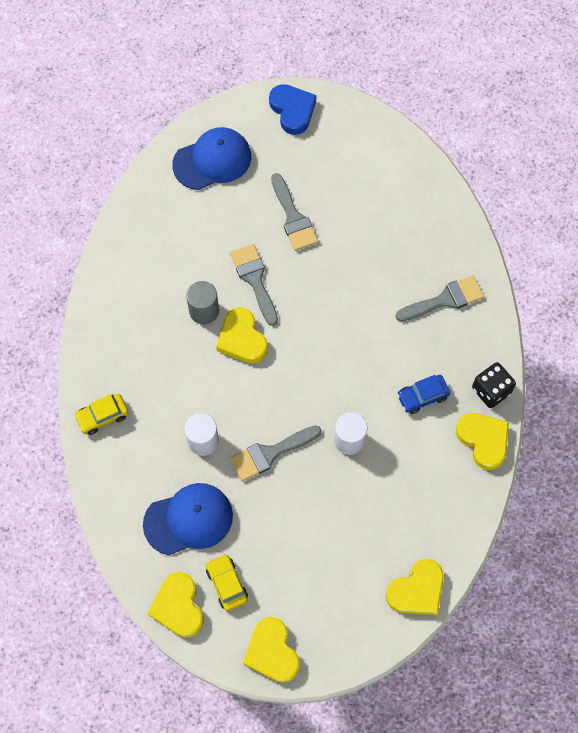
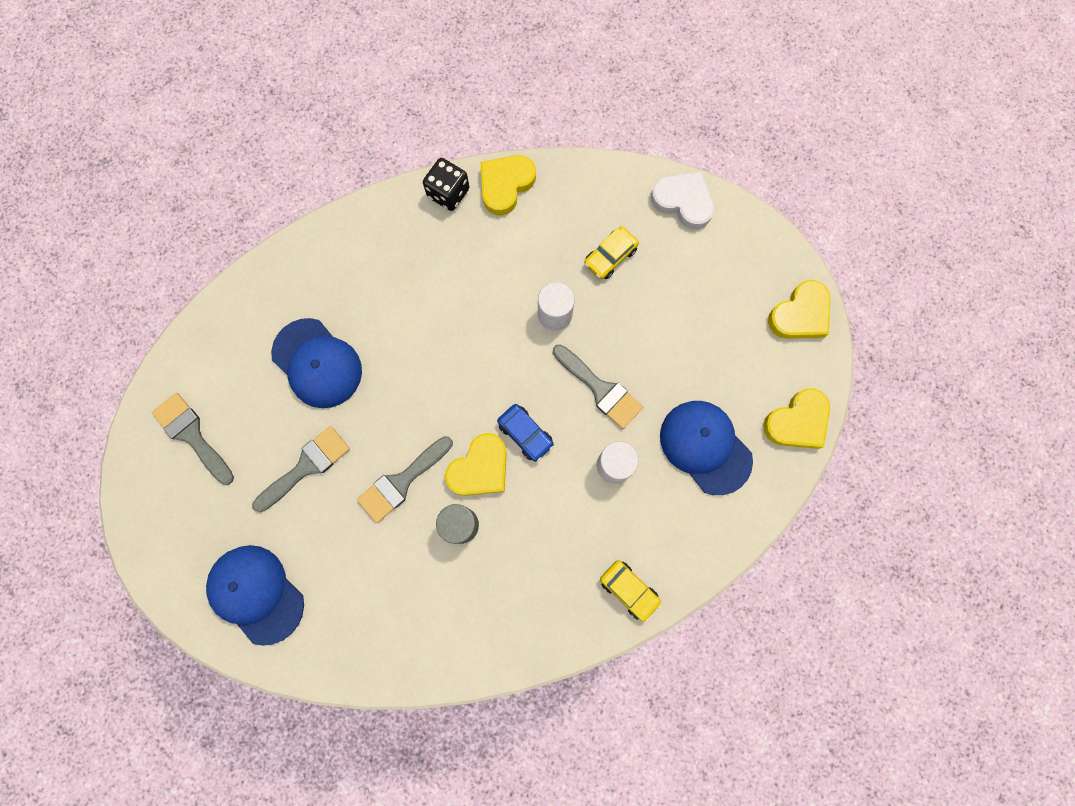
camera: 110 degrees left, 10 degrees up
yellow car [206,554,248,611] -> yellow car moved to [584,226,639,279]
blue heart [269,84,317,135] -> none
yellow heart [386,559,444,615] -> white heart [651,171,714,229]
grey brush [395,275,484,322] -> grey brush moved to [152,393,234,485]
blue car [397,375,450,414] -> blue car moved to [497,404,554,462]
none -> blue cap [271,318,362,408]

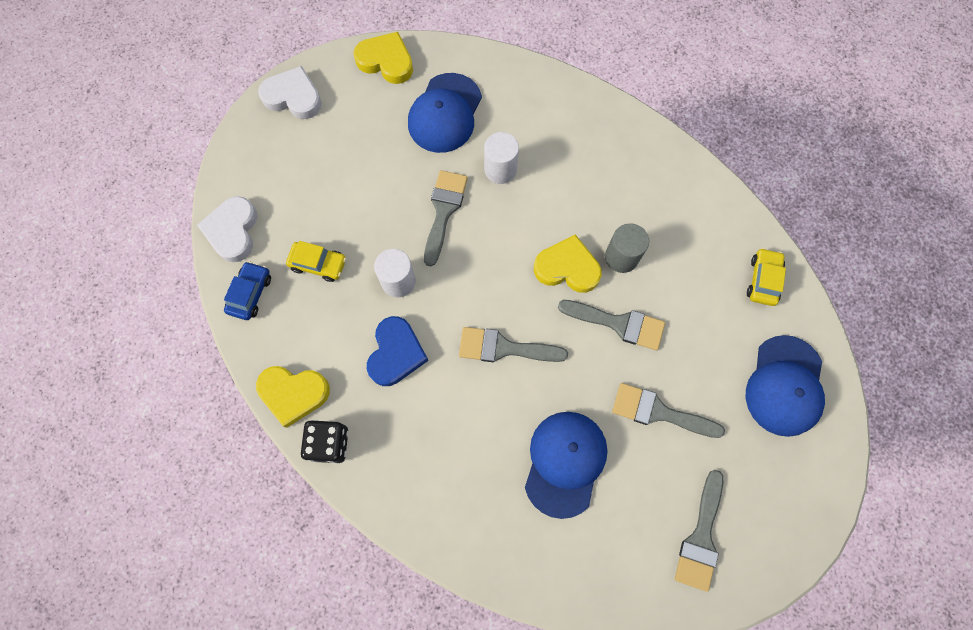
camera: 120 degrees left, 5 degrees down
blue car [497,404,554,462] -> blue car moved to [224,261,271,320]
yellow car [600,560,661,622] -> yellow car moved to [747,248,786,306]
yellow heart [768,280,830,339] -> white heart [258,66,322,119]
none -> blue heart [367,316,428,386]
none -> grey brush [459,327,568,362]

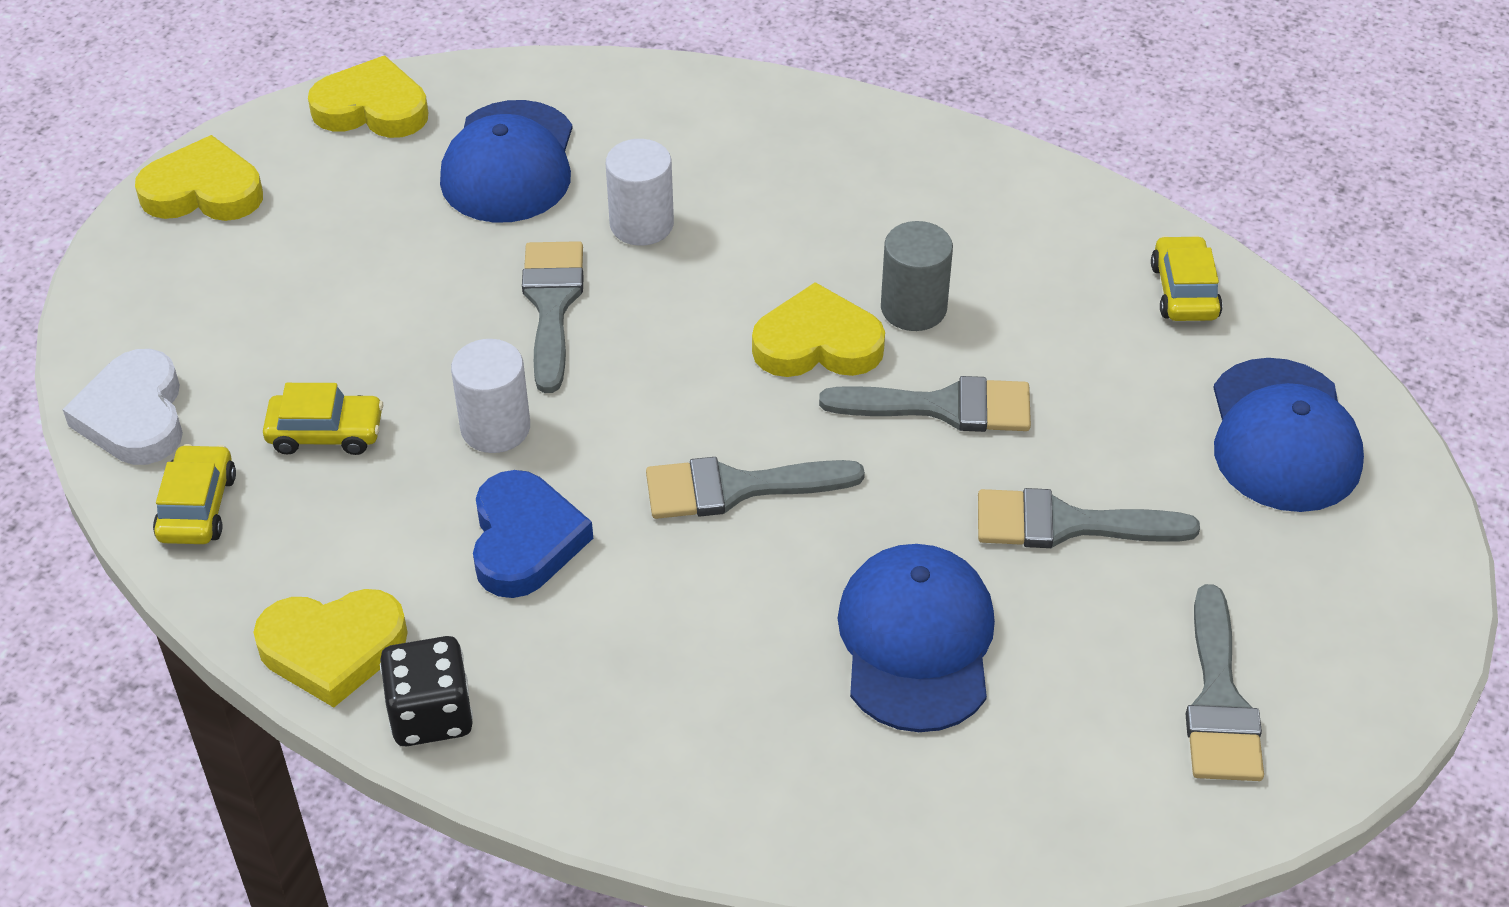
camera: 15 degrees left, 25 degrees down
blue car [224,261,271,320] -> yellow car [153,444,236,544]
white heart [258,66,322,119] -> yellow heart [135,135,263,221]

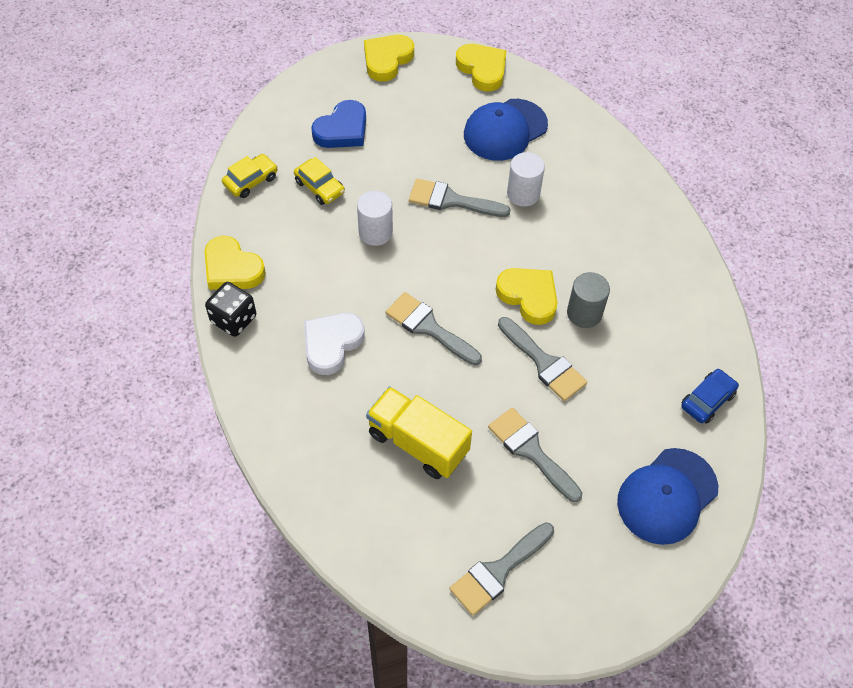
camera: 45 degrees right, 10 degrees up
white heart [62,349,183,465] -> white heart moved to [304,313,365,375]
yellow heart [135,135,263,221] -> yellow heart turned 105 degrees counterclockwise [364,35,414,82]
blue heart [473,470,593,598] -> blue heart moved to [311,100,366,148]
grey brush [522,241,584,393] -> grey brush turned 120 degrees counterclockwise [409,179,511,217]
blue cap [837,544,995,732] -> yellow truck [366,386,472,479]
yellow car [1151,235,1223,321] -> blue car [681,369,739,424]

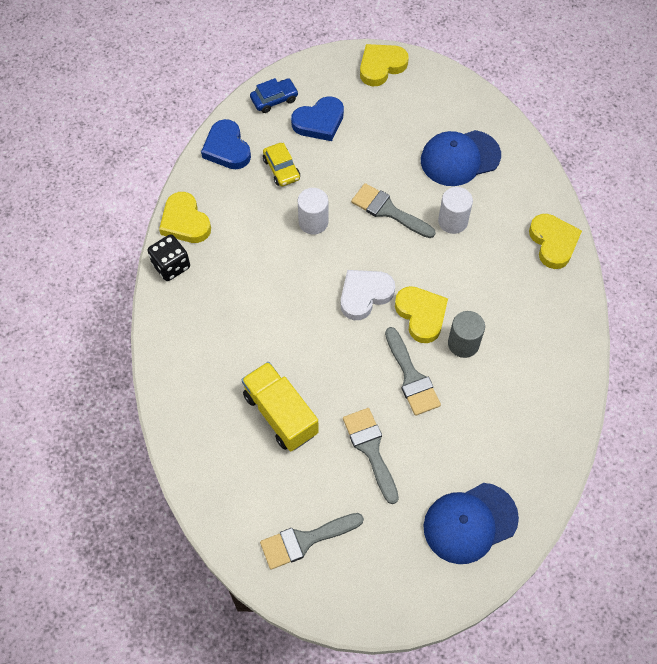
camera: 20 degrees right, 5 degrees up
yellow car [222,154,277,198] -> blue heart [201,119,251,169]
white heart [304,313,365,375] -> white heart moved to [341,270,395,320]
grey brush [386,292,482,365] -> none
yellow heart [456,44,507,91] -> yellow heart moved to [529,214,582,269]
blue car [681,369,739,424] -> blue car moved to [250,78,299,113]

